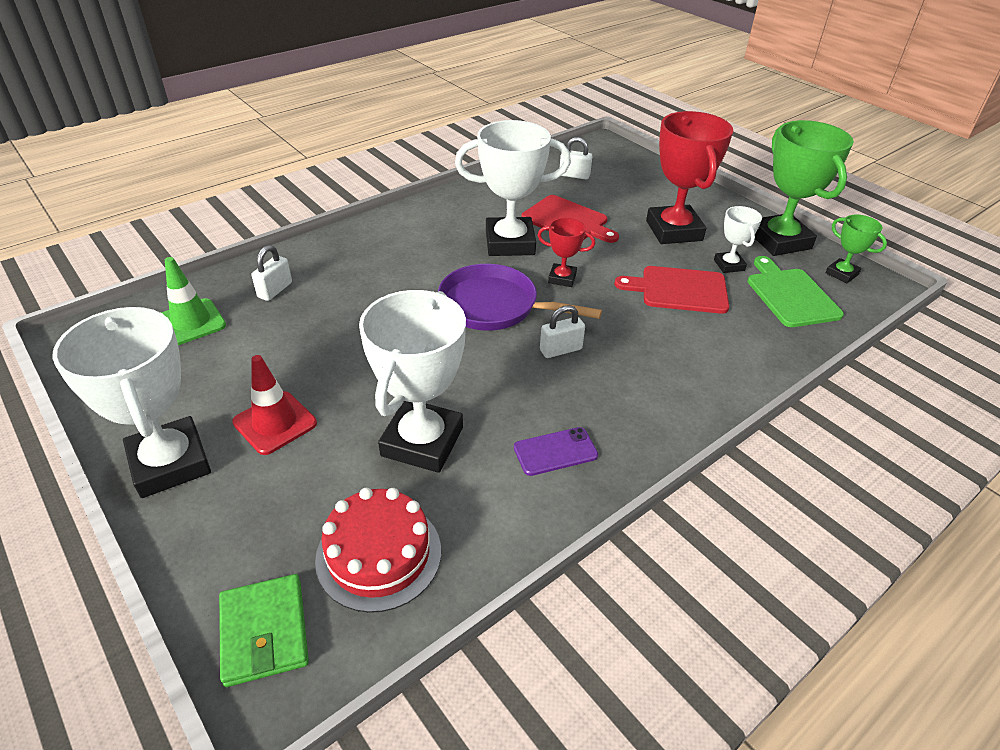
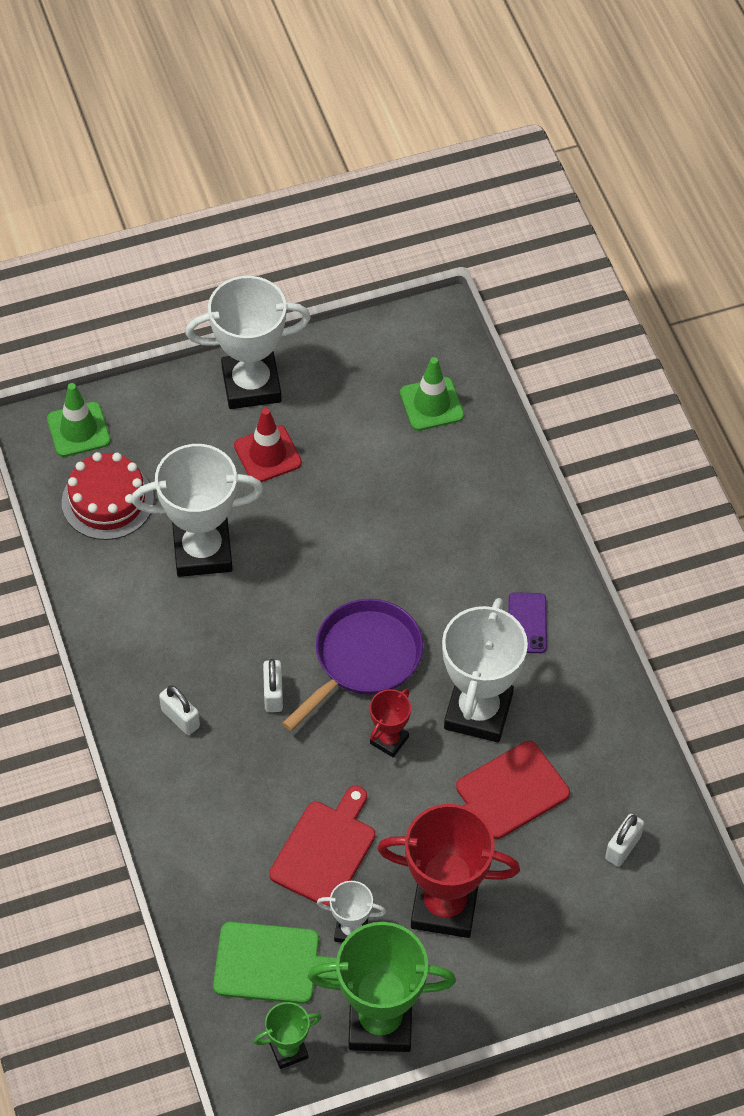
camera: 110 degrees right, 15 degrees up
green wallet [219,574,309,687] -> green traffic cone [47,383,111,457]
white padlock [252,245,292,301] -> white padlock moved to [159,685,200,735]
white trophy [359,290,466,473] -> white trophy turned 45 degrees counterclockwise [131,444,263,577]
purple phone [514,427,598,476] -> purple phone moved to [508,592,547,653]

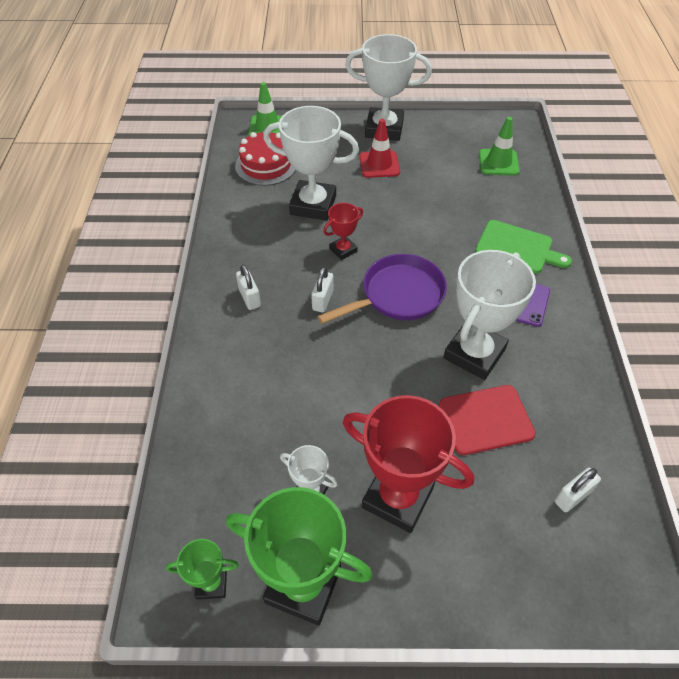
camera: 20 degrees right, 5 degrees down
green cutting board [213,922,338,1004] -> green cutting board moved to [475,220,572,273]
red cutting board [269,786,375,906] -> none
red trophy [370,688,411,757] -> red trophy moved to [323,203,363,260]

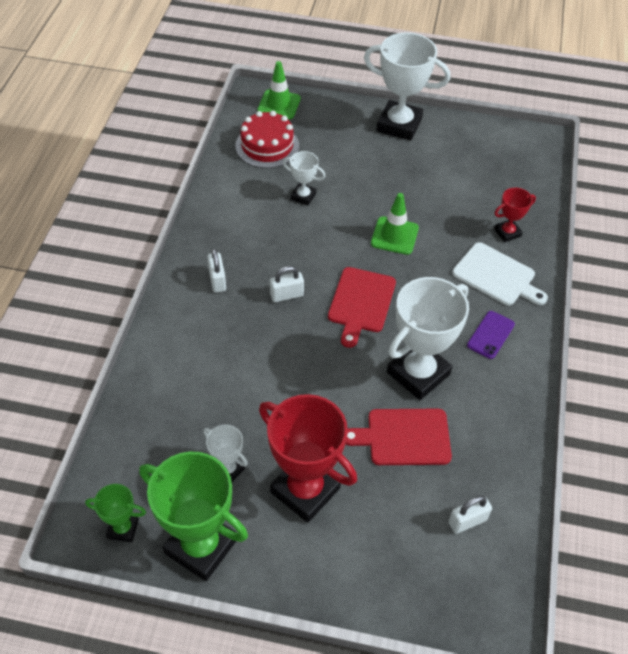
camera: 10 degrees right, 0 degrees up
white trophy [263,106,359,221] -> white trophy [283,151,325,205], size x0.49
white padlock [311,267,334,313] -> white padlock turned 45 degrees clockwise [270,266,304,302]
purple pan [317,254,447,324] -> red cutting board [328,267,396,348]
red trophy [323,203,363,260] -> red trophy moved to [494,188,536,242]
red traffic cone [359,119,400,178] -> none
green cutting board [475,220,572,273] -> white cutting board [452,242,548,305]
green traffic cone [479,117,520,176] -> green traffic cone moved to [371,193,419,255]

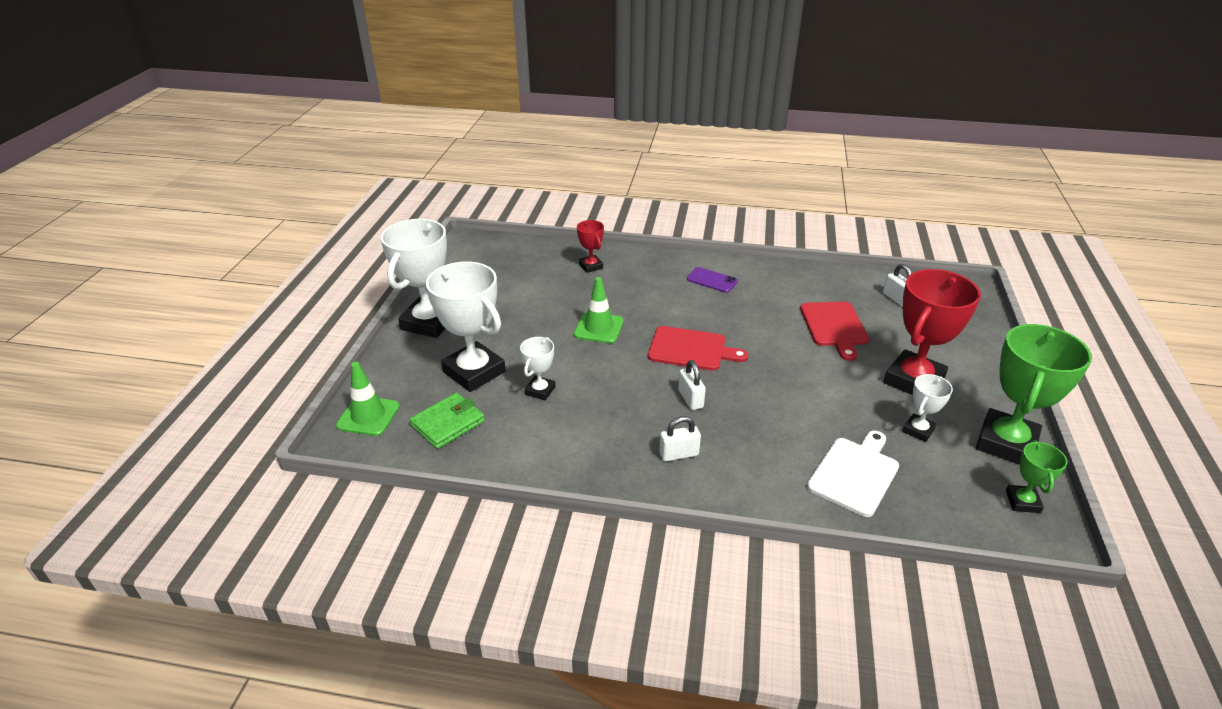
camera: 90 degrees left, 15 degrees down
red cake [235,111,299,168] -> green wallet [409,393,485,449]
white trophy [387,277,469,400] -> white trophy moved to [426,262,506,392]
white cutting board [452,242,548,305] -> white cutting board moved to [807,431,899,517]

